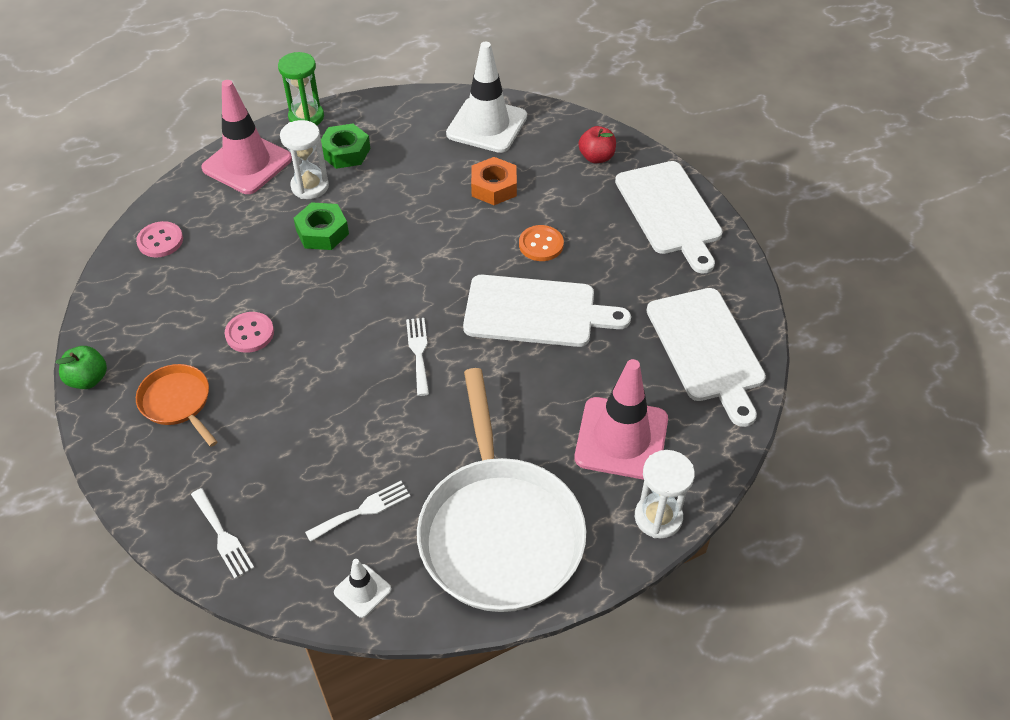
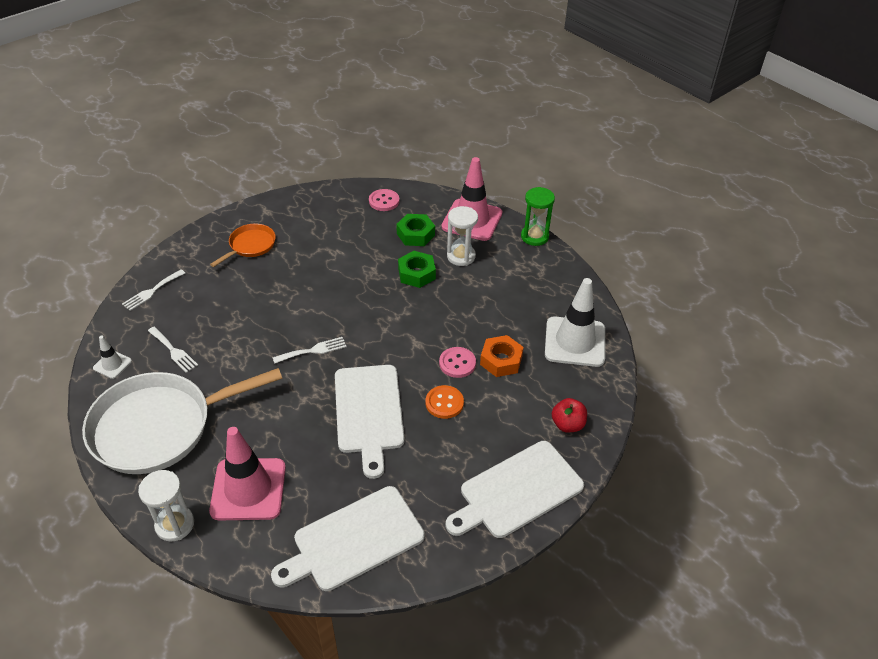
camera: 75 degrees right, 5 degrees down
green apple [56,346,107,389] -> none
pink button [225,312,274,353] -> pink button moved to [439,347,476,378]
green nut [321,124,370,169] -> green nut moved to [396,214,435,246]

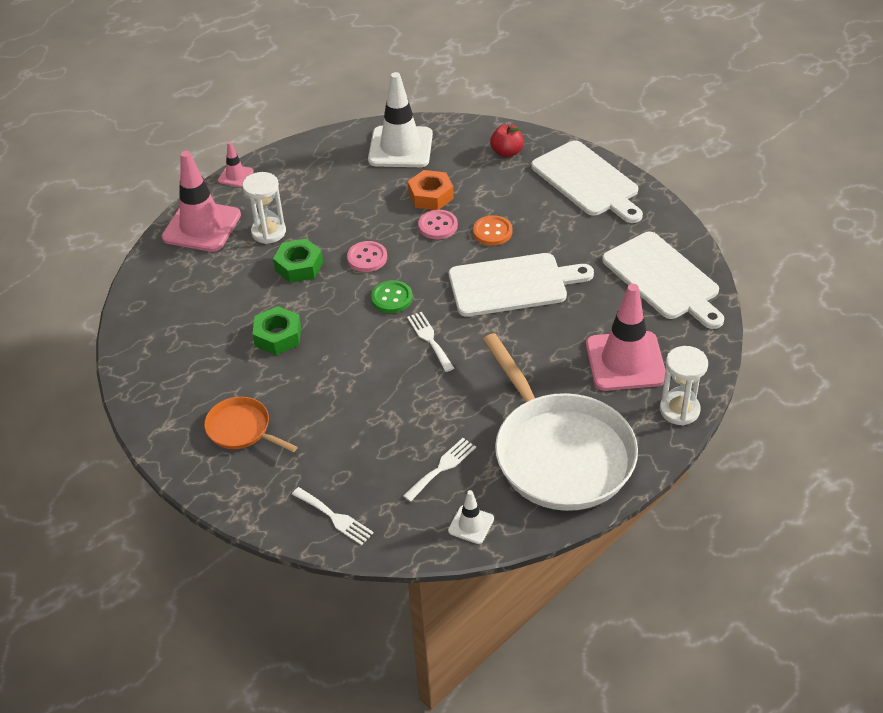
camera: 90 degrees left, 0 degrees up
pink button [369,189,399,211] -> pink button moved to [347,241,387,272]
green nut [396,214,435,246] -> green nut moved to [252,306,301,355]
green hourglass [521,187,555,246] -> pink traffic cone [218,142,254,187]
none -> green button [371,280,413,313]

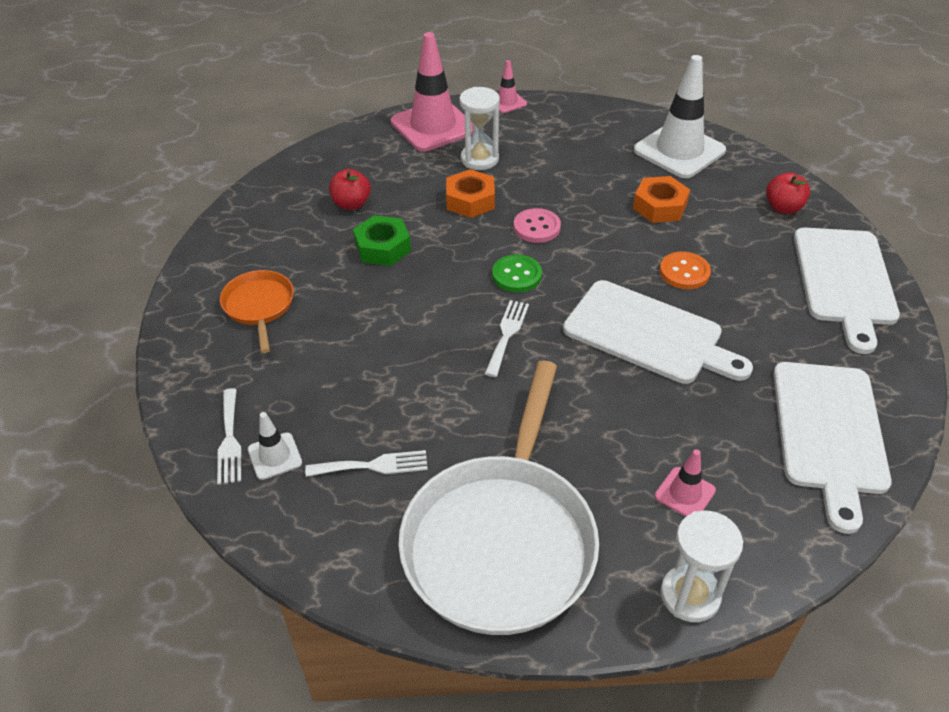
camera: 40 degrees right, 0 degrees up
green nut [273,239,323,283] -> orange nut [446,169,495,218]
pink button [418,210,458,239] -> none
white traffic cone [448,490,494,544] -> white traffic cone moved to [248,412,302,480]
pink traffic cone [586,284,665,391] -> pink traffic cone [655,449,716,517], size x0.47
none -> red apple [329,169,371,210]

